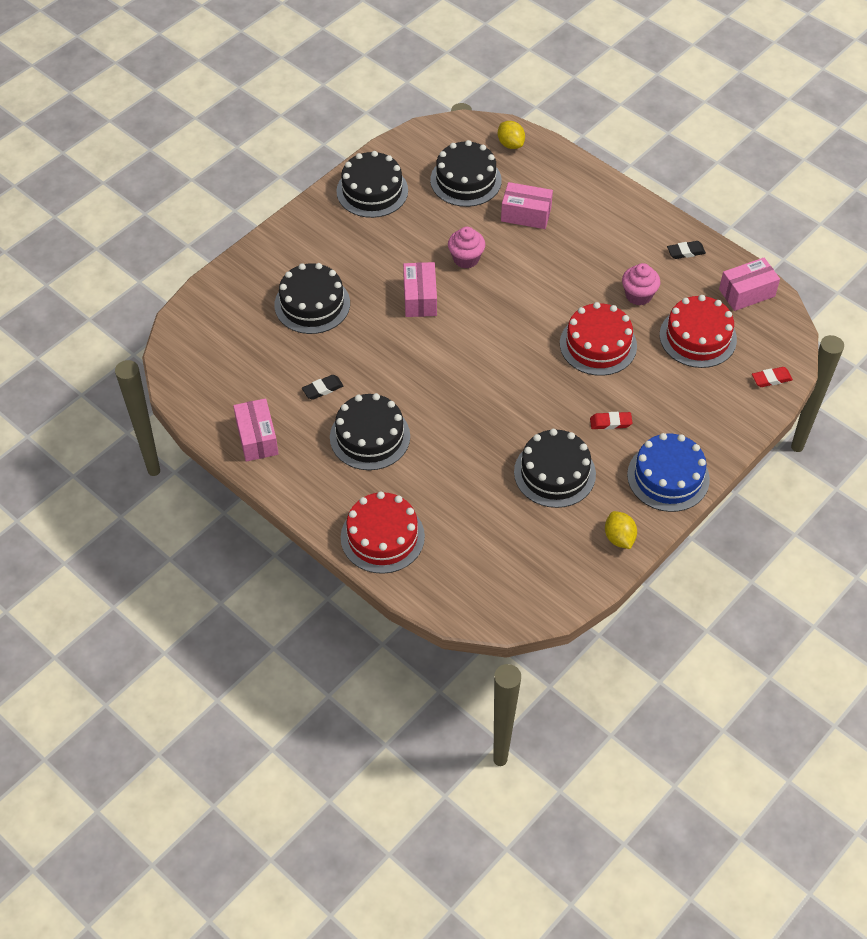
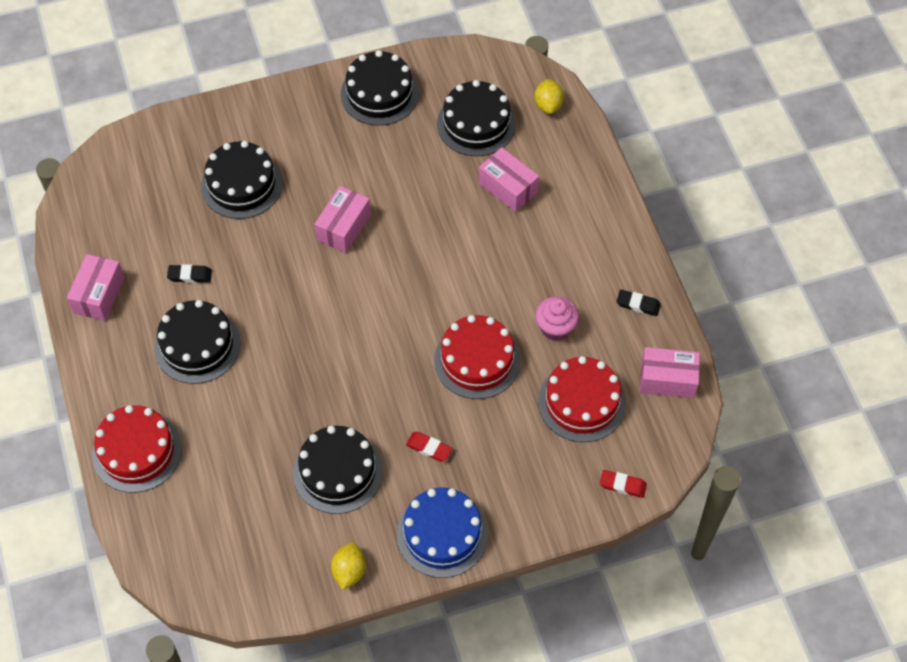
camera: 30 degrees right, 5 degrees up
pink cupcake [448,227,485,269] -> none

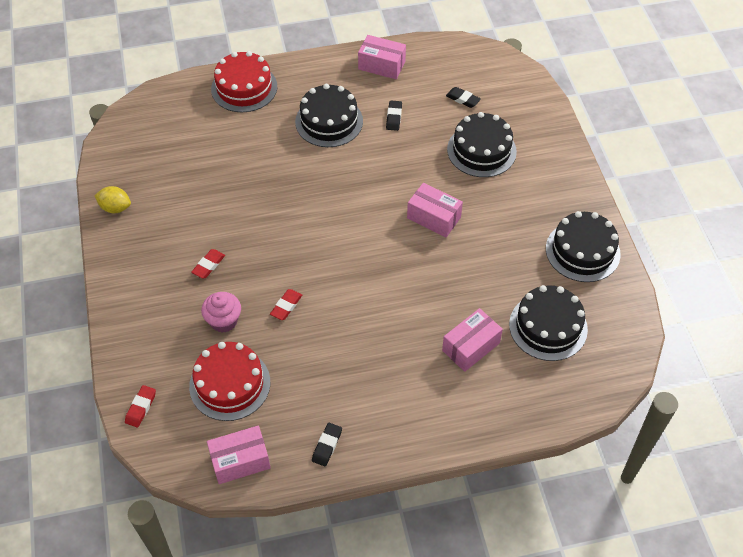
camera: 95 degrees right, 5 degrees down
black cake [293,426,383,514] -> none
blue cake [397,487,488,578] -> none
red cake [434,315,520,399] -> red eraser [270,289,302,320]
yellow lemon [534,79,564,114] -> none
pink cupcake [536,296,579,341] -> pink cupcake moved to [201,292,241,333]
pink box [640,347,700,398] -> pink box turned 60 degrees clockwise [207,425,271,484]
none -> black eraser [446,87,481,108]

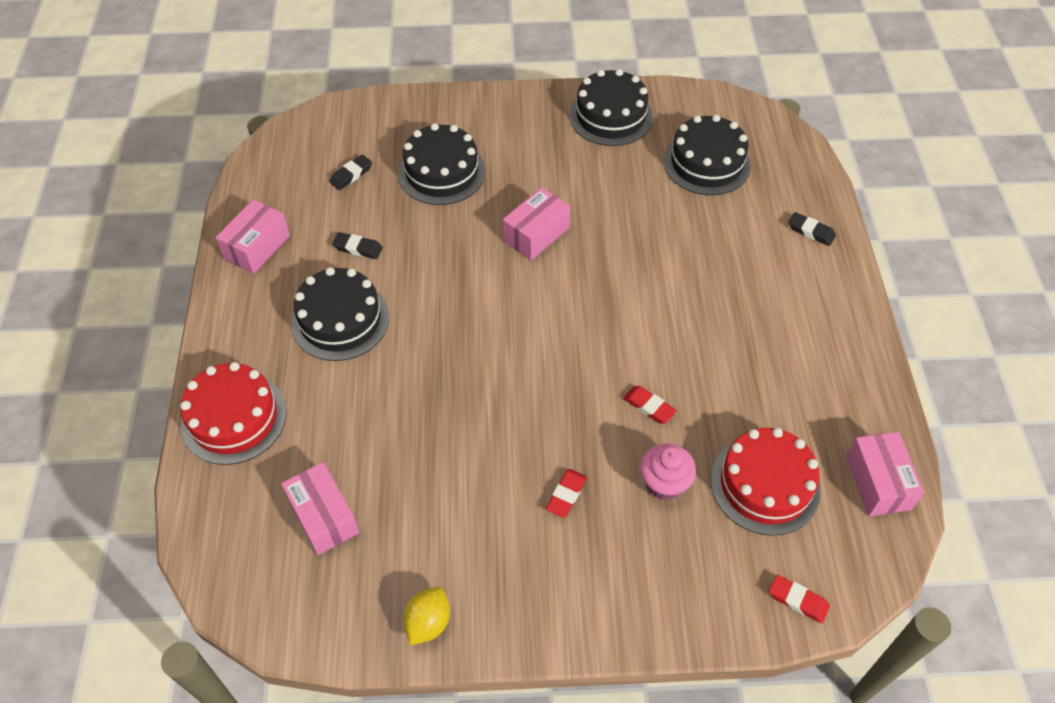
camera: 80 degrees left, 0 degrees up
red eraser [191,249,225,278] -> red eraser turned 75 degrees clockwise [546,469,587,518]
black eraser [312,423,342,466] -> black eraser moved to [788,212,836,246]
pink box [442,308,503,372] -> pink box moved to [281,462,359,555]

